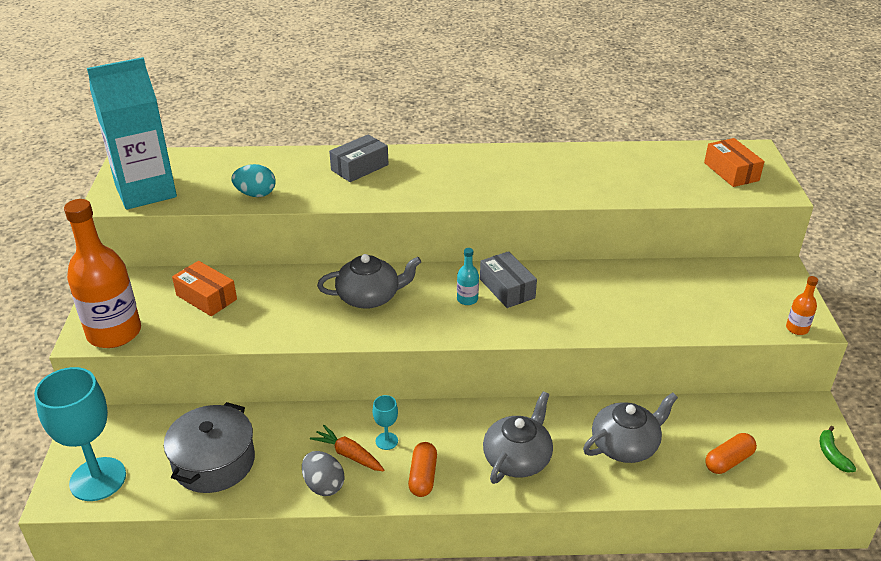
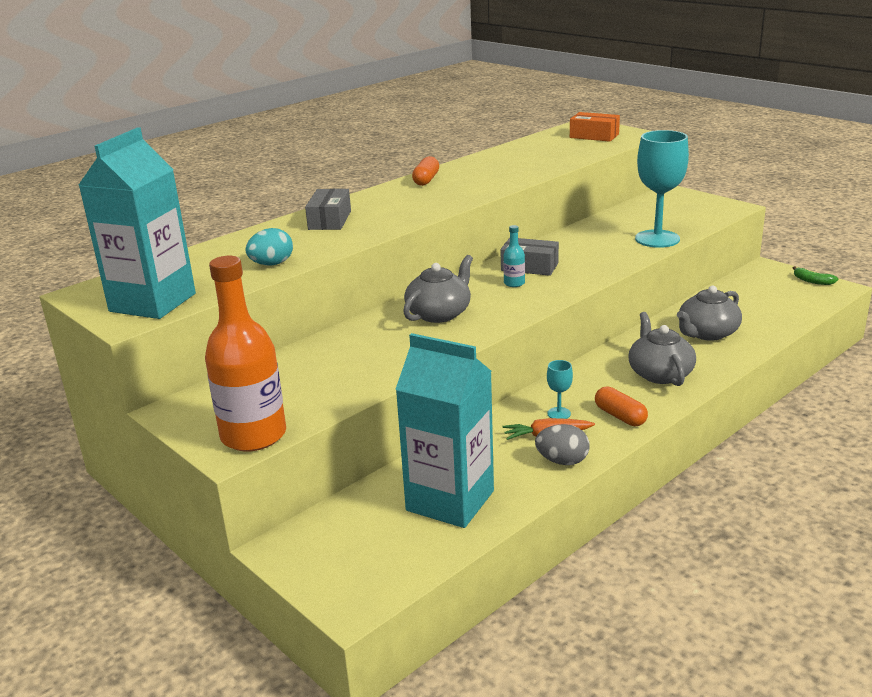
camera: 40 degrees left, 10 degrees down
turquoise goblet [34,367,126,501] -> turquoise goblet moved to [635,130,689,248]
grey pot [164,402,255,493] -> turquoise carton [395,333,494,528]
orange box [172,261,237,316] -> none
grey teapot [583,392,678,463] -> grey teapot turned 150 degrees counterclockwise [677,286,742,341]
orange capsule [705,433,757,474] -> orange capsule moved to [412,156,439,186]
orange bottle [786,276,818,335] -> none

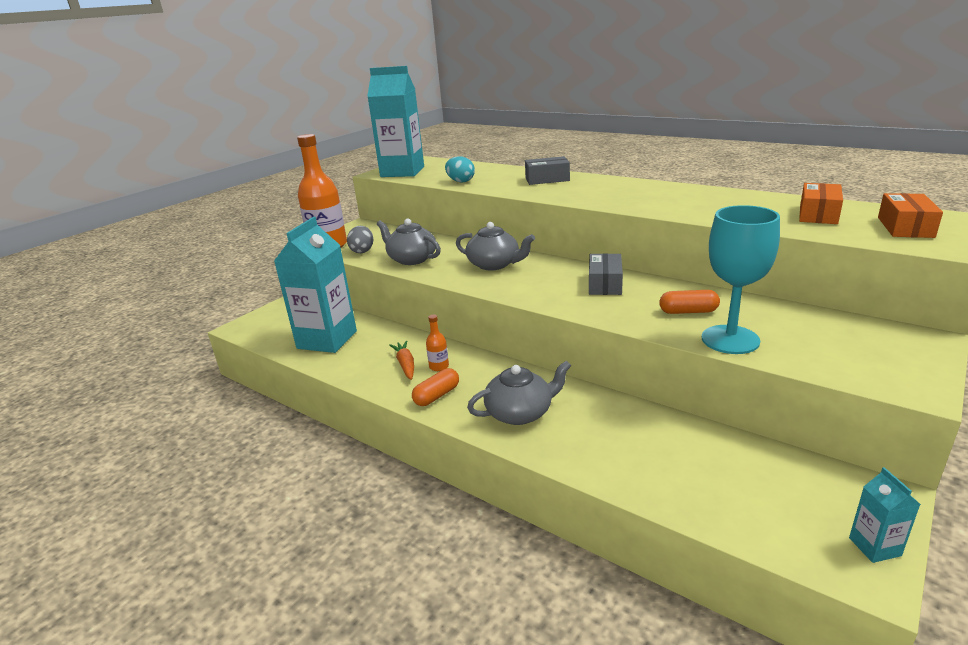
camera: 80 degrees right, 0 degrees up
orange capsule [412,156,439,186] -> orange capsule moved to [659,290,720,314]
turquoise bottle [503,225,525,287] -> none
grey egg [535,424,590,465] -> grey egg moved to [347,226,373,253]
turquoise goblet [547,360,573,419] -> orange bottle [426,315,449,371]
grey teapot [677,286,742,341] -> grey teapot moved to [377,219,441,265]
green banana [793,266,838,285] -> turquoise carton [849,467,920,563]
none -> orange box [799,183,843,224]

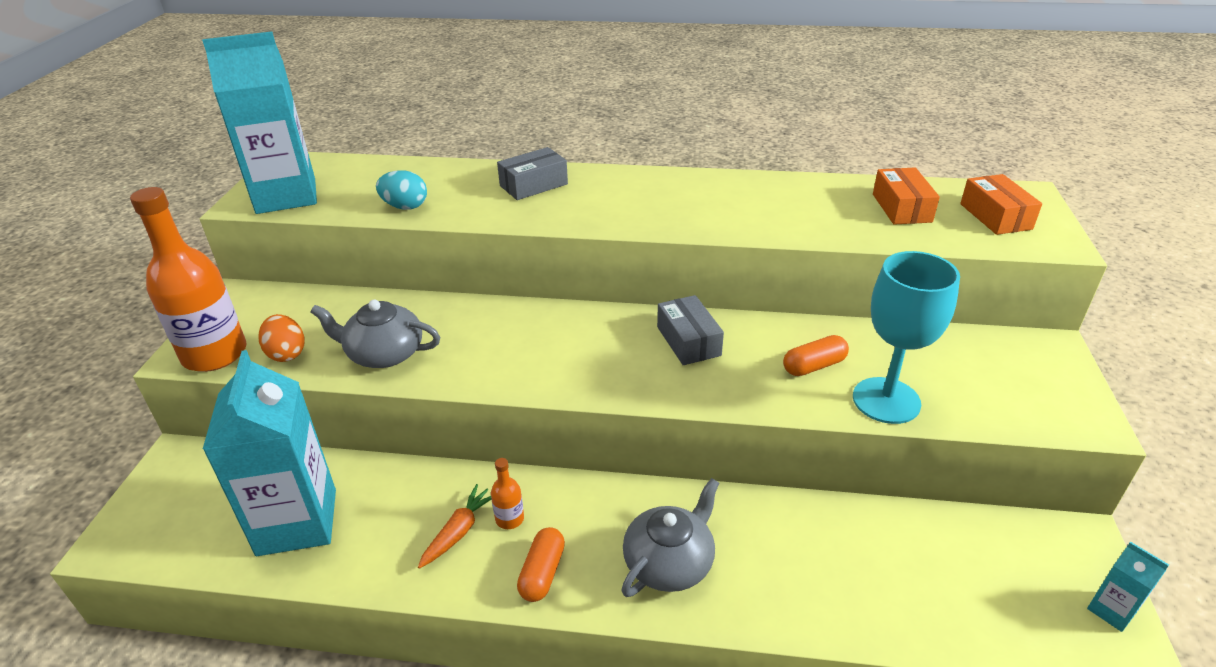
camera: 30 degrees left, 10 degrees up
grey egg [347,226,373,253] -> orange egg [259,314,305,362]
orange carrot [389,341,414,380] -> orange carrot turned 75 degrees clockwise [418,484,492,569]
grey teapot [456,222,535,271] -> none

